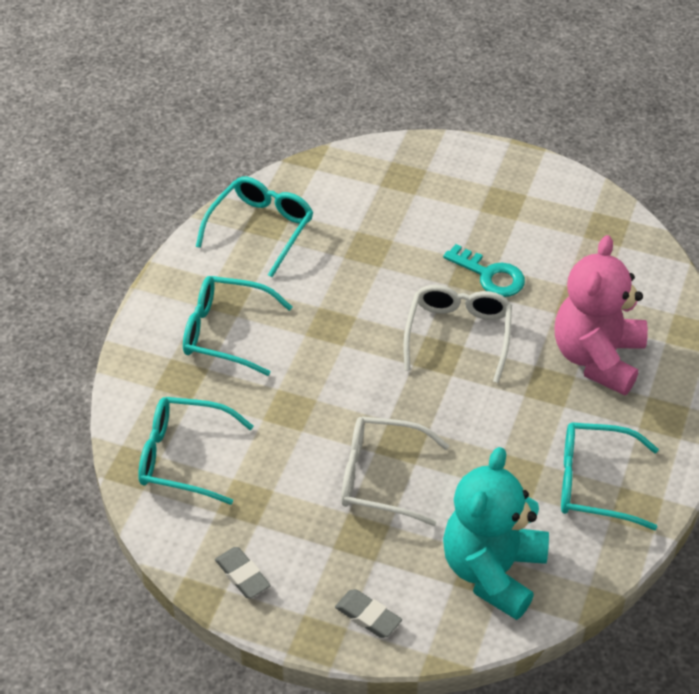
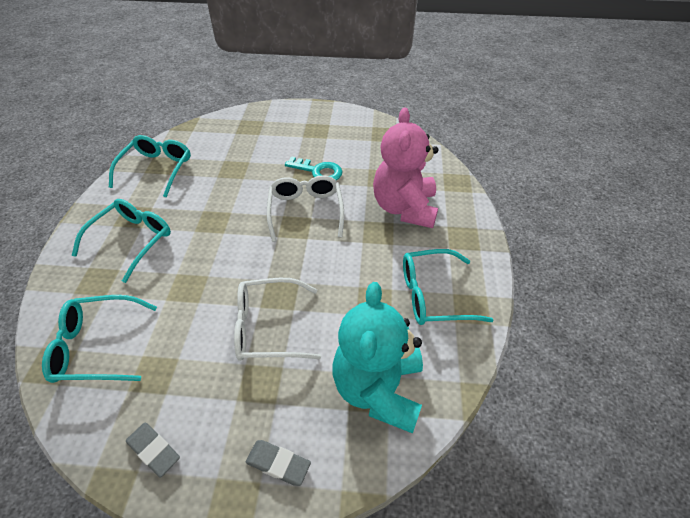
camera: 15 degrees left, 0 degrees up
turquoise glasses [183,276,292,376] -> turquoise glasses turned 120 degrees clockwise [72,199,171,283]

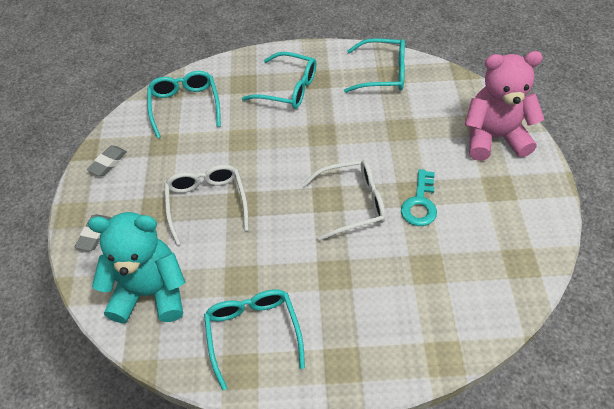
camera: 85 degrees right, 5 degrees up
pink teddy bear [373,108,438,228] -> pink teddy bear moved to [465,51,544,161]

